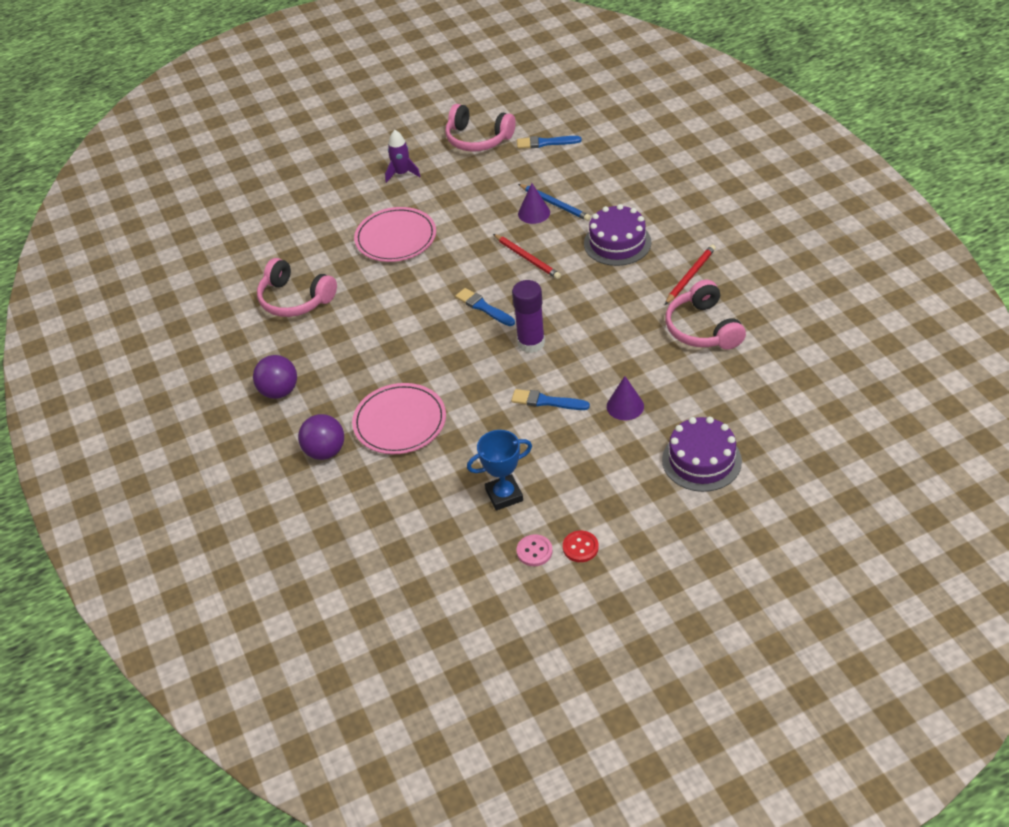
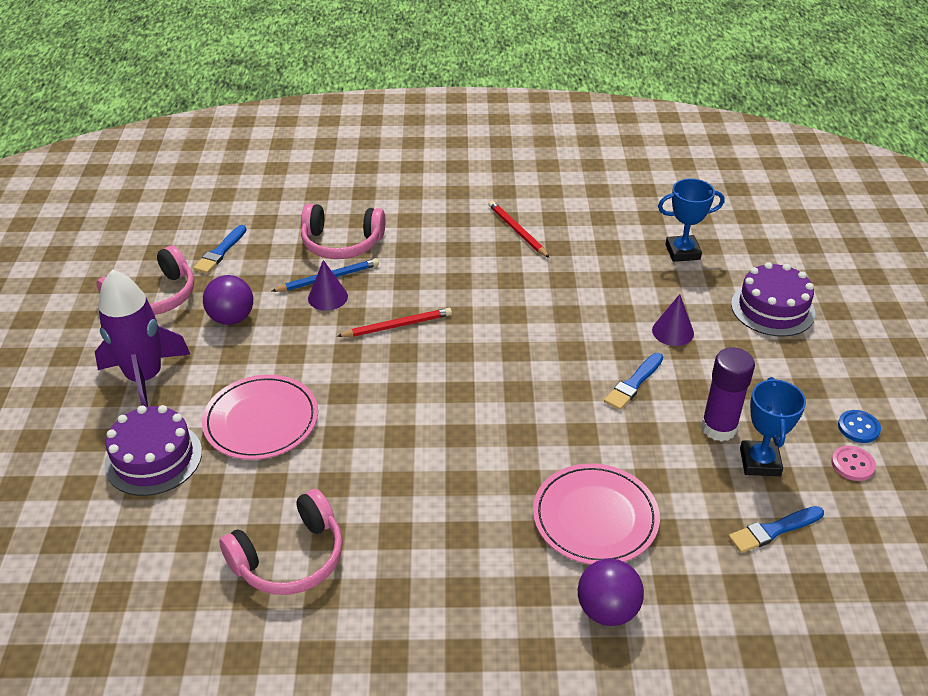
camera: 70 degrees left, 5 degrees down
purple ball [253,355,297,399] -> purple ball moved to [203,275,253,325]
purple rocket [385,130,421,183] -> purple rocket [95,269,190,407], size x1.85
blue brush [455,288,515,326] -> blue brush moved to [729,506,824,553]
purple glue stick [512,280,545,353] -> purple glue stick moved to [701,347,755,442]
red button [563,531,599,562] -> blue button [838,410,881,443]
purple cake [584,204,651,266] -> purple cake moved to [105,405,202,496]
pink headphones [666,280,746,349] -> pink headphones moved to [301,204,385,259]
none -> blue trophy [658,179,725,262]

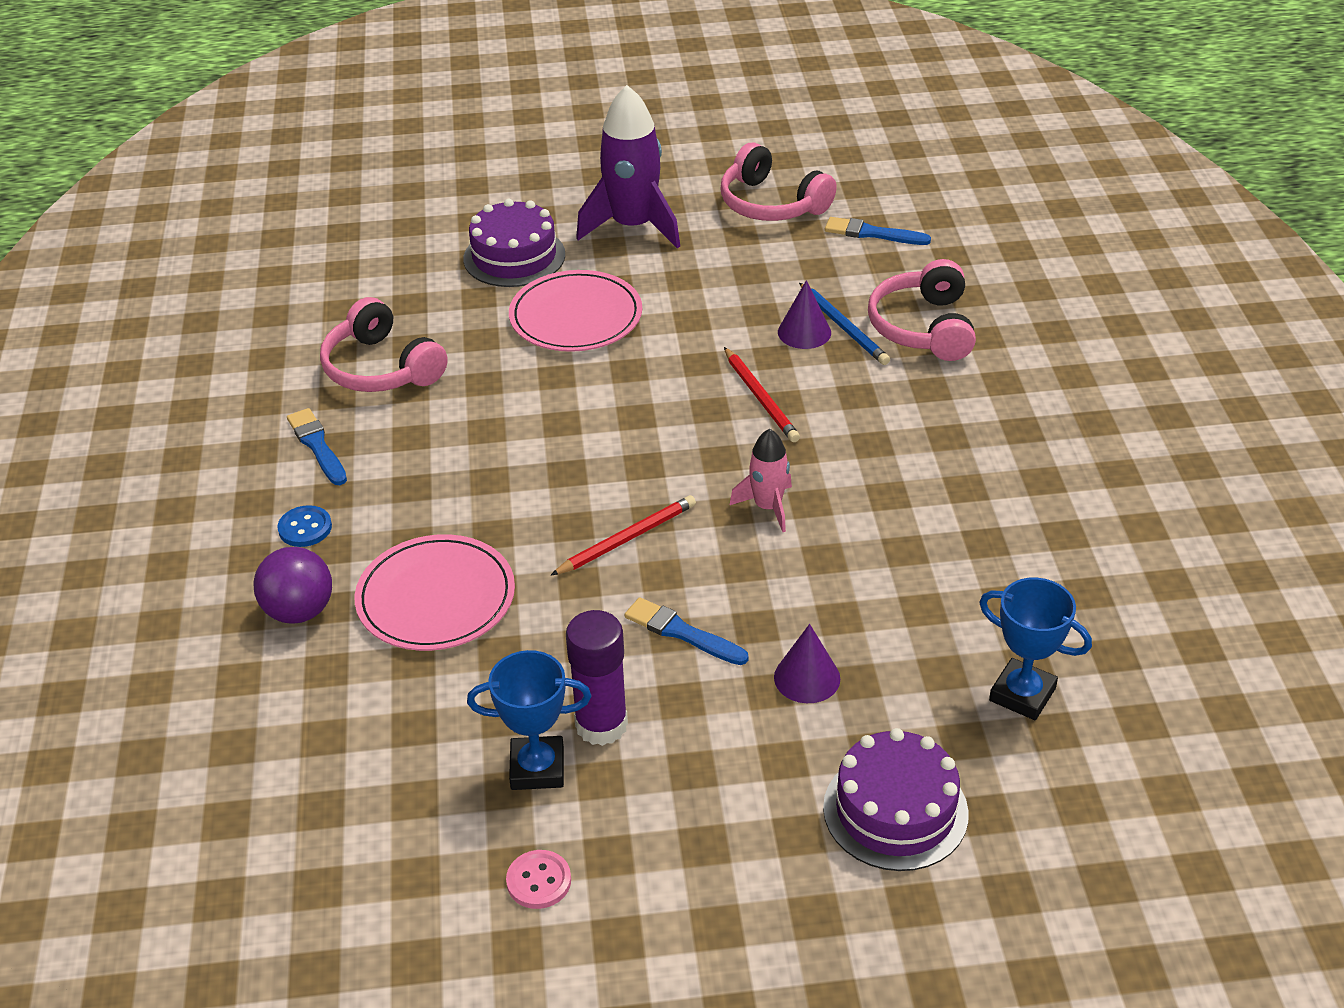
camera: 85 degrees right, 0 degrees up
purple ball [203,275,253,325] -> none
red pencil [489,201,549,258] -> red pencil moved to [551,495,696,575]
blue trophy [658,179,725,262] -> blue trophy turned 45 degrees counterclockwise [979,578,1092,720]
blue brush [729,506,824,553] -> blue brush moved to [287,408,347,485]
blue button [838,410,881,443] -> blue button moved to [277,505,332,547]
none -> pink rocket [730,429,792,532]

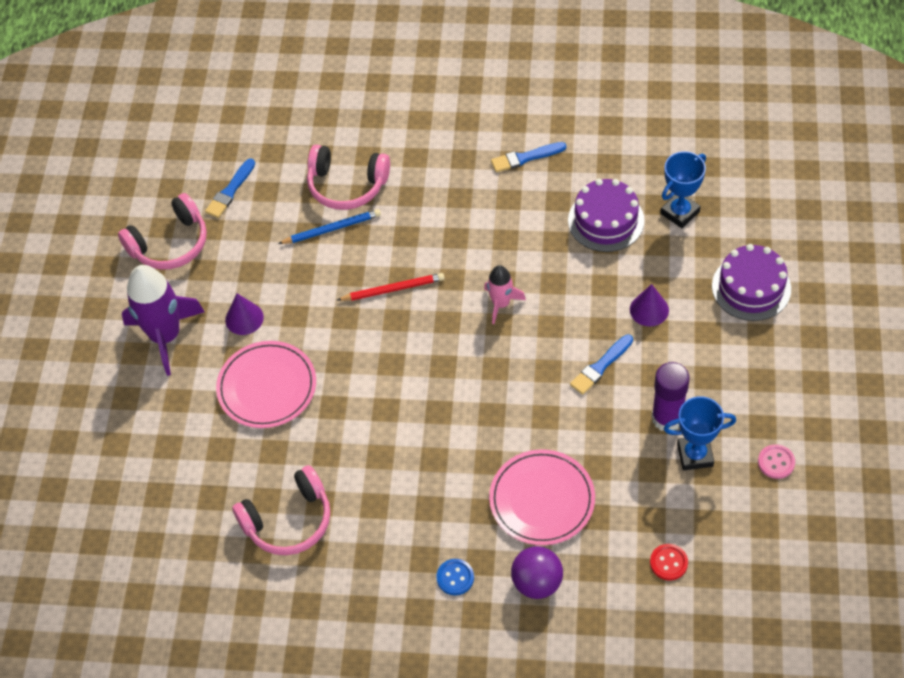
camera: 75 degrees left, 15 degrees up
blue brush [287,408,347,485] -> blue brush moved to [491,142,567,172]
purple cake [463,199,565,287] -> purple cake moved to [568,179,644,252]
blue trophy [467,650,591,790] -> blue trophy turned 75 degrees clockwise [664,396,736,470]
red pencil [551,495,696,575] -> none
purple cone [778,280,831,349] -> purple cone moved to [225,294,264,335]
none -> red button [650,544,688,580]

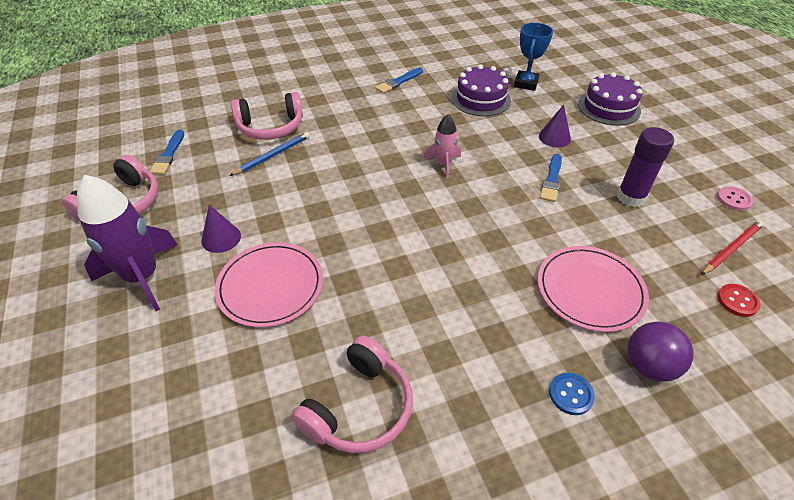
camera: 30 degrees left, 10 degrees down
red pencil [337,273,445,301] -> red pencil moved to [701,220,764,275]
blue trophy [664,396,736,470] -> none

